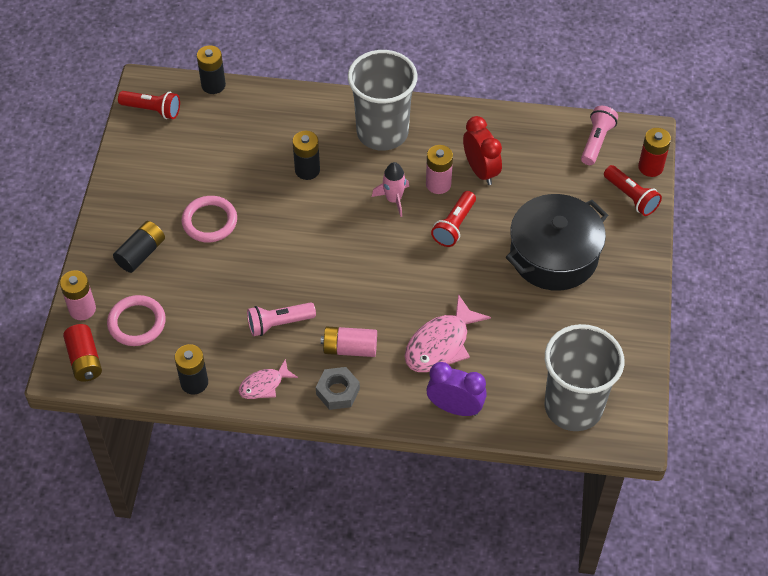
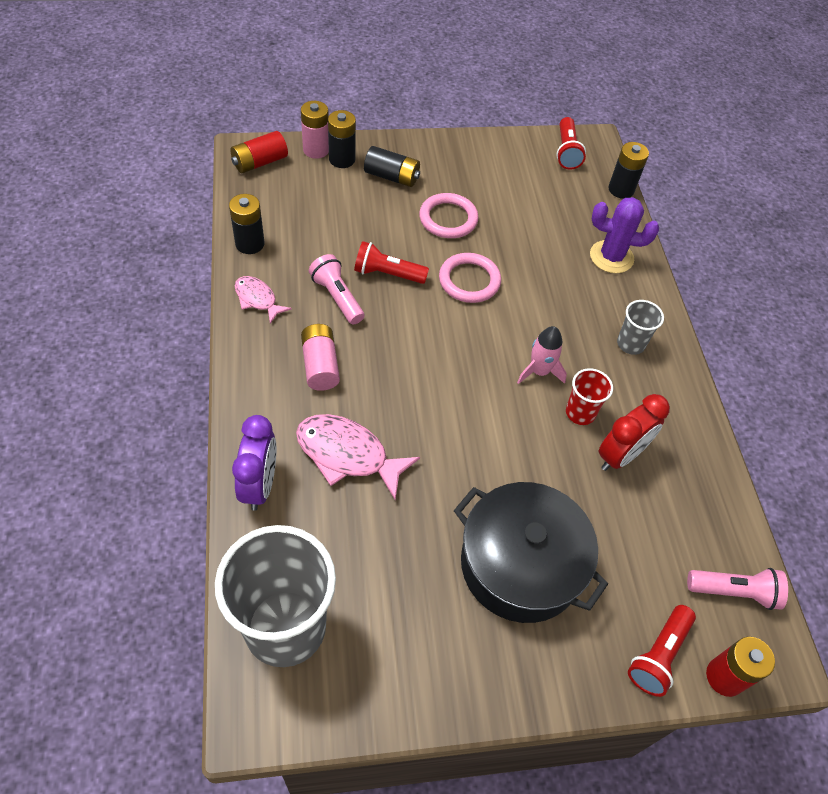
camera: 70 degrees right, 0 degrees up
pink ring [107,295,166,346] -> pink ring moved to [439,253,501,303]
black battery [292,131,320,180] -> black battery moved to [328,110,356,168]
grey nut [316,367,360,410] -> none
grey cup [348,50,417,151] -> grey cup [617,300,664,355], size x0.45
pink battery [426,145,453,194] -> red cup [566,368,613,425]
red flashlight [431,191,476,247] -> red flashlight moved to [354,241,429,284]
none -> purple cactus [590,197,659,273]

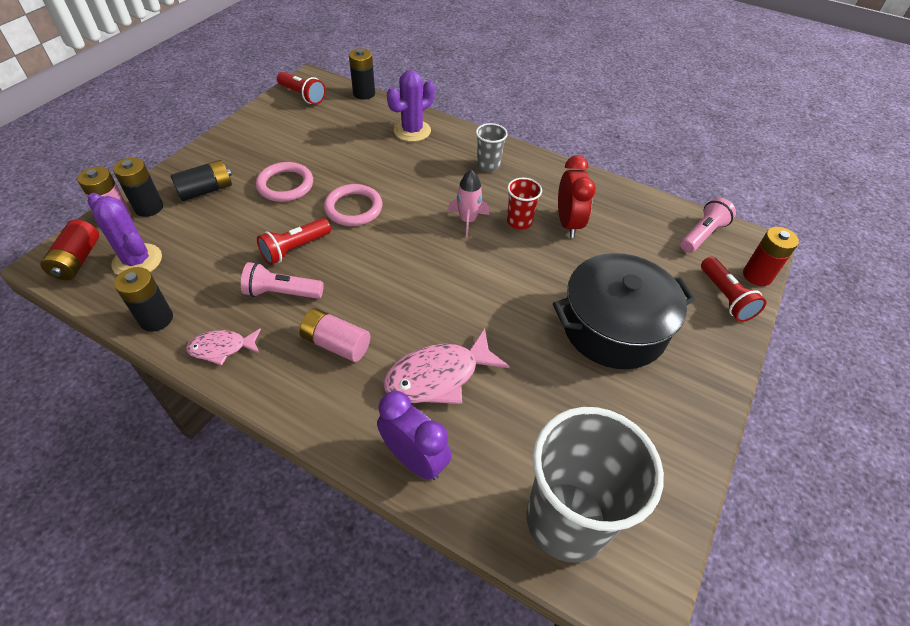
camera: 50 degrees left, 5 degrees down
none -> purple cactus [88,193,162,275]

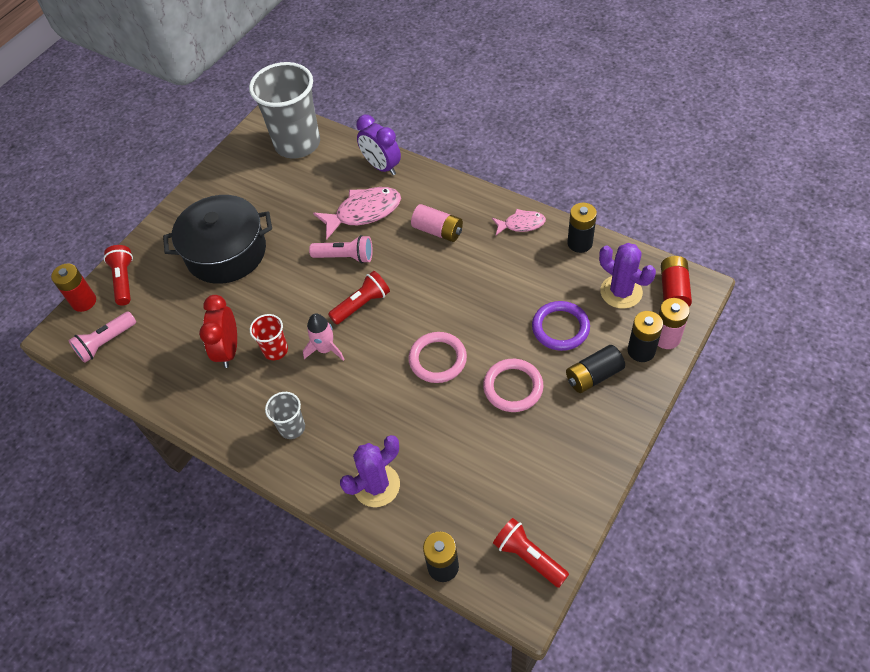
camera: 170 degrees left, 5 degrees up
pink flashlight [241,262,324,299] -> pink flashlight moved to [309,235,373,263]
red flashlight [257,218,331,265] -> red flashlight moved to [328,271,390,325]
none -> purple ring [532,301,590,351]

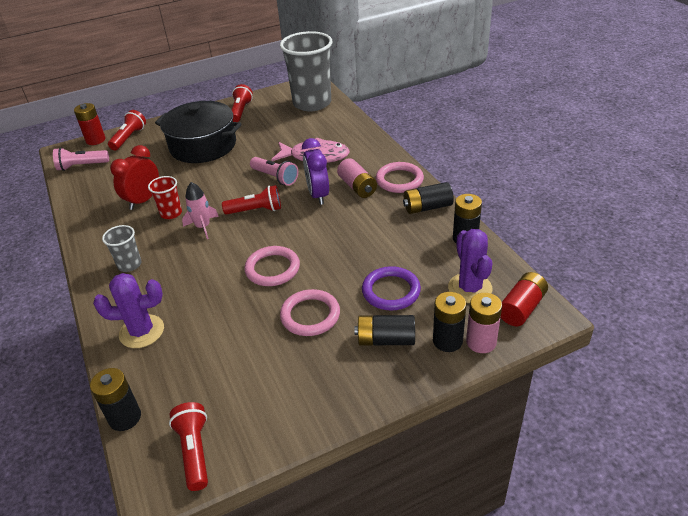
camera: 30 degrees right, 15 degrees down
purple clock [356,115,401,175] -> purple clock moved to [302,138,329,205]
pink fish [492,209,546,235] -> black battery [403,182,454,214]
none -> red flashlight [231,84,253,122]
none -> pink ring [376,162,424,193]

